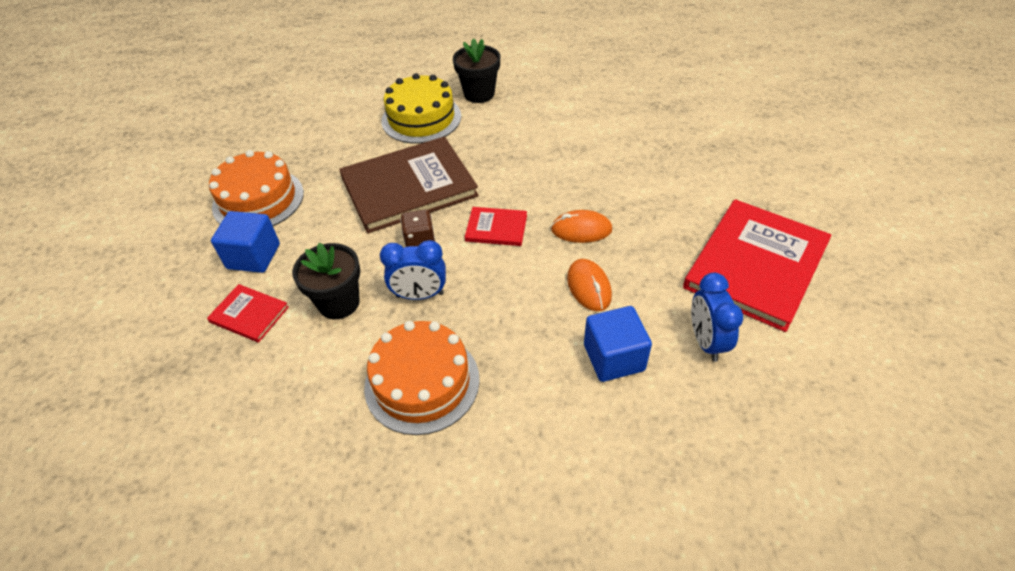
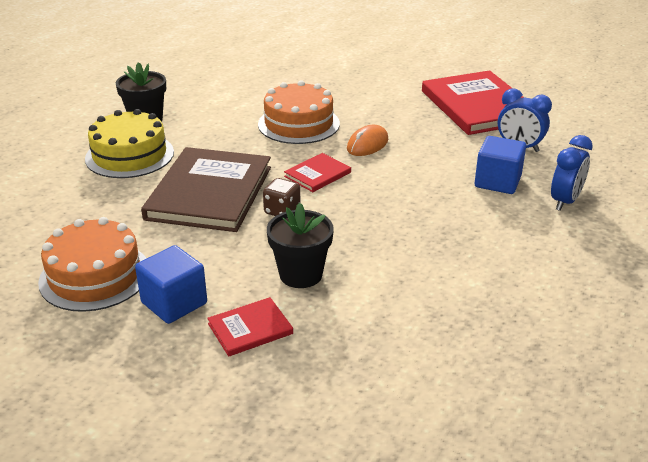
camera: 55 degrees left, 15 degrees down
orange cake [364,321,480,435] -> orange cake moved to [258,80,340,144]
blue clock [380,240,446,300] -> blue clock moved to [551,135,593,211]
orange mouse [567,259,612,311] -> none

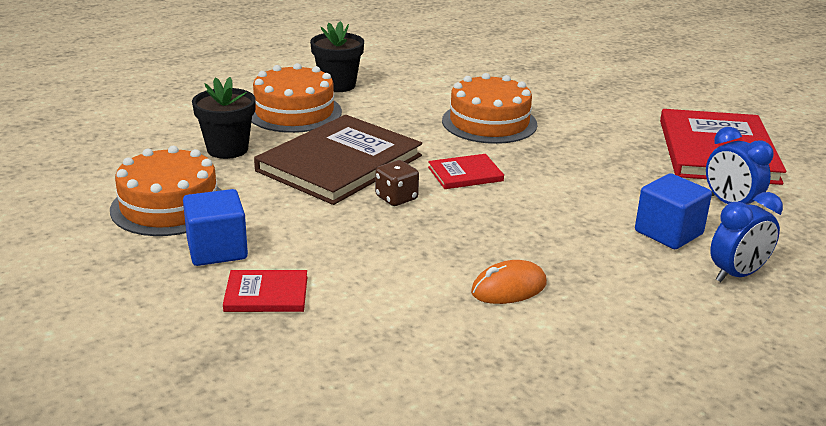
camera: 25 degrees right, 5 degrees down
yellow cake [85,109,174,178] -> orange cake [251,63,342,133]
black flower pot [267,203,334,288] -> black flower pot moved to [192,77,256,159]
orange mouse [347,125,388,156] -> orange mouse moved to [471,260,547,304]

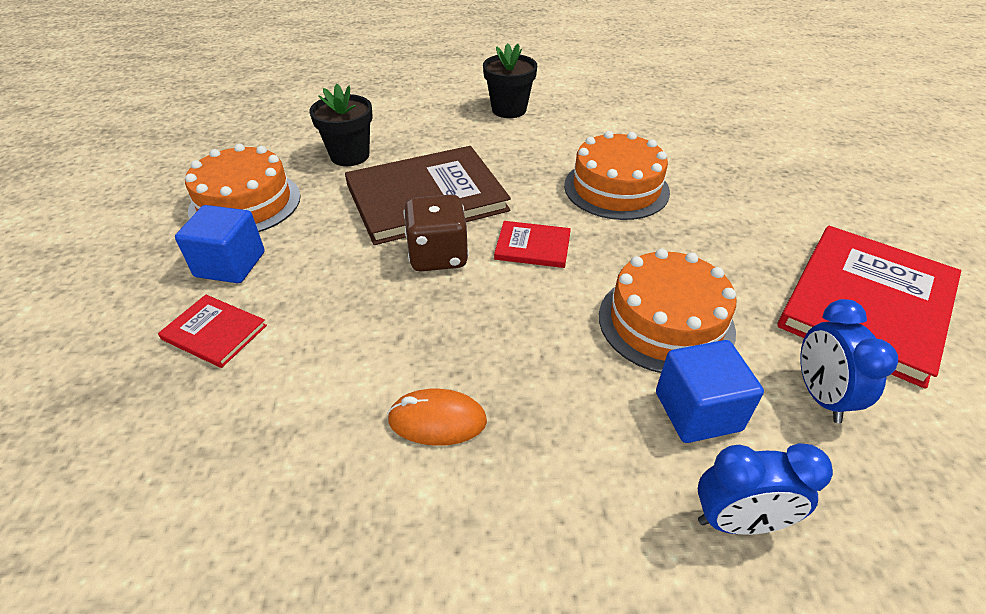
camera: 30 degrees right, 15 degrees up
orange cake [251,63,342,133] -> orange cake moved to [599,249,737,373]
brown dice [375,160,419,206] -> brown dice [404,194,469,271], size x1.54

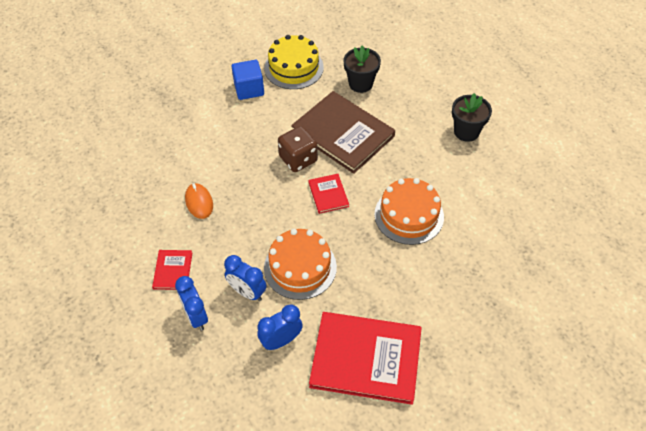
camera: 65 degrees right, 10 degrees up
red book [158,295,267,368] -> red book moved to [152,250,192,290]
orange cake [185,144,301,232] -> yellow cake [264,35,324,89]
blue cube [656,340,764,443] -> blue clock [224,255,266,301]

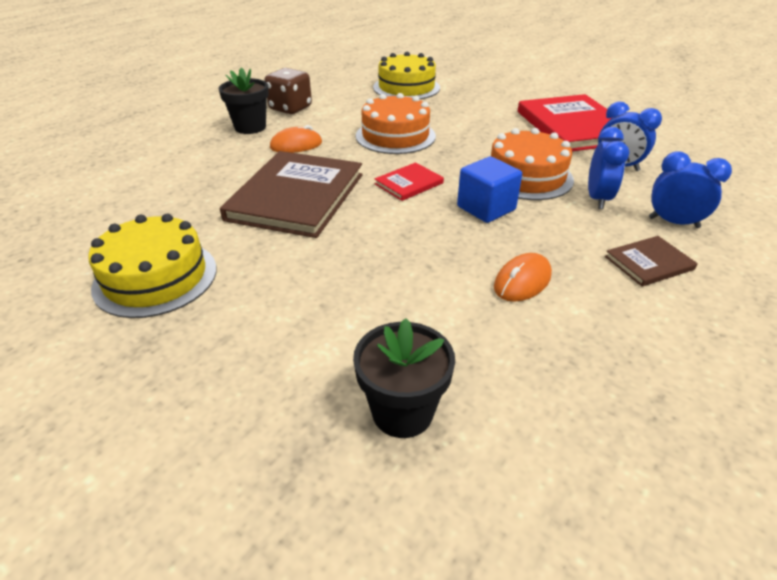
camera: 115 degrees left, 15 degrees down
red book [152,250,192,290] -> brown book [605,236,698,286]
blue clock [175,276,208,331] -> blue clock turned 105 degrees counterclockwise [649,151,732,228]
blue cube [232,60,264,100] -> blue cube moved to [457,156,522,223]
brown dice [278,126,318,172] -> brown dice moved to [264,68,312,114]
black flower pot [344,45,381,93] -> black flower pot moved to [353,318,455,438]
none -> orange mouse [270,125,322,153]
none -> yellow cake [373,52,440,99]

